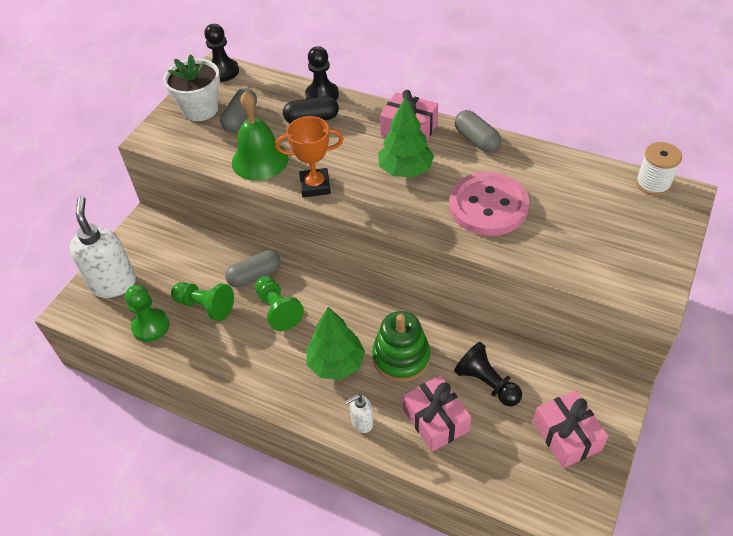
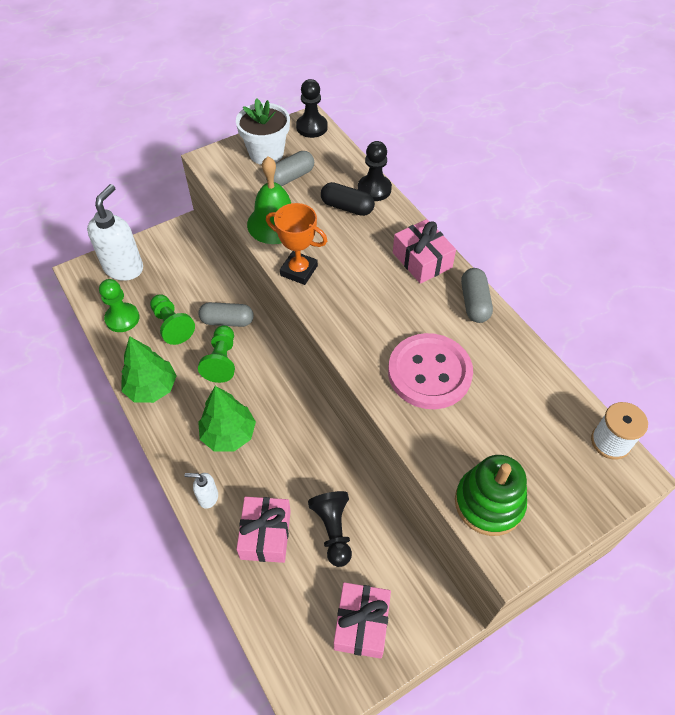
camera: 30 degrees right, 5 degrees up
green stacking toy [372,311,431,382] -> green stacking toy moved to [455,455,527,536]
green tree [378,97,434,177] -> green tree moved to [121,336,176,403]

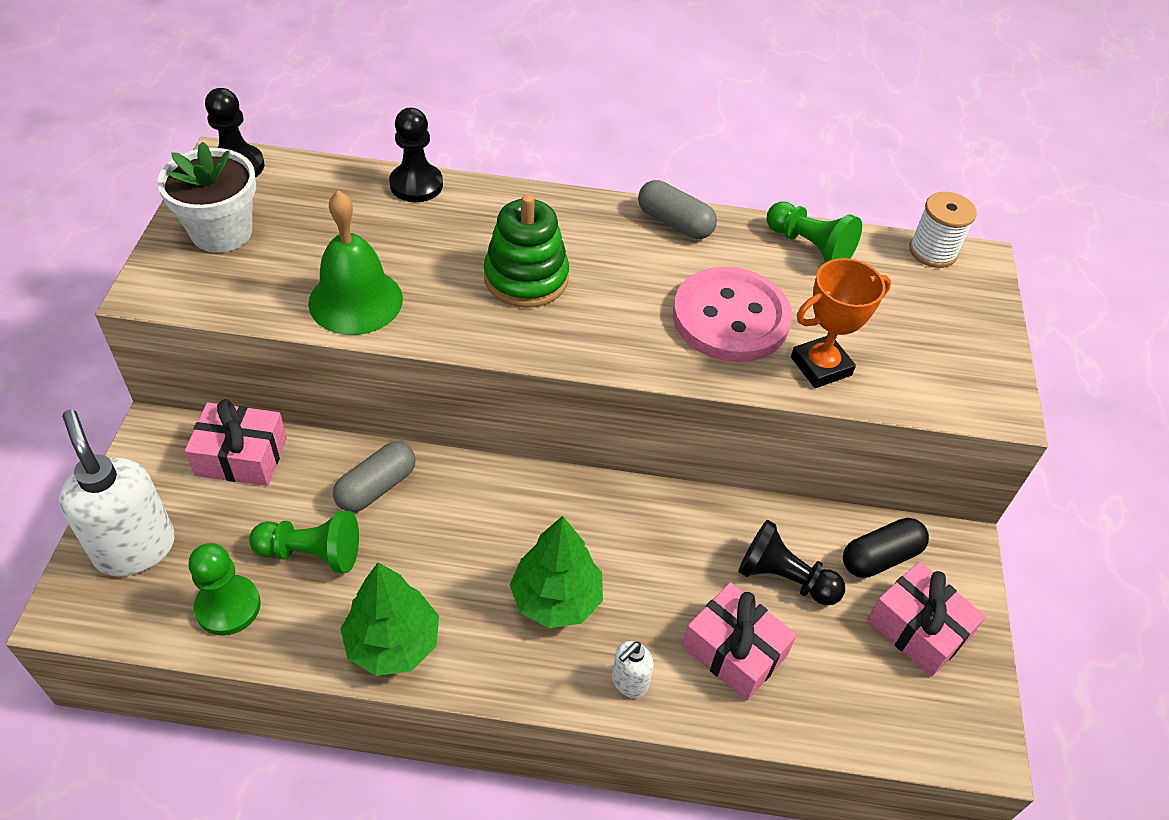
camera: 55 degrees left, 5 degrees down
green pawn [198,325,235,383] -> green pawn moved to [767,201,862,263]
grey capsule [266,151,314,186] -> none
orange trophy [266,203,327,285] -> orange trophy moved to [791,258,891,388]
black capsule [321,182,375,216] -> black capsule moved to [843,518,929,578]
pink gift [393,219,456,284] -> pink gift moved to [185,399,287,486]
green stacking toy [455,455,527,536] -> green stacking toy moved to [484,194,569,308]

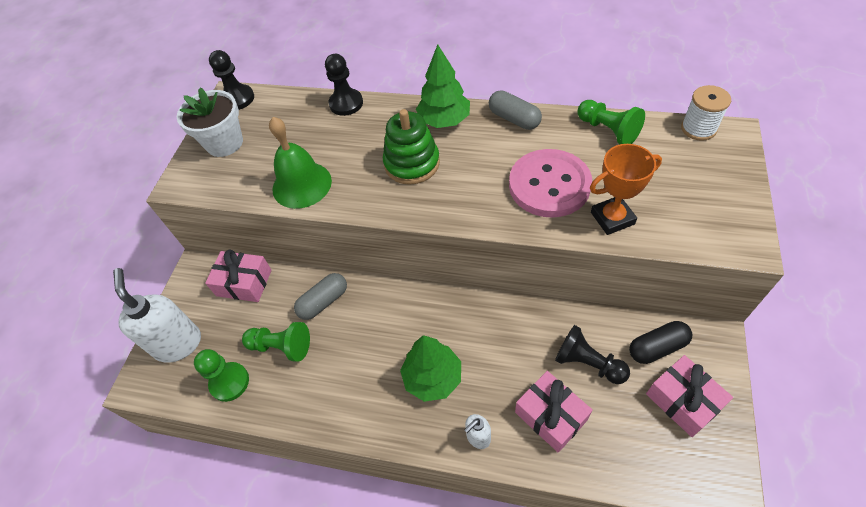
camera: 15 degrees right, 5 degrees up
green tree [340,562,439,676] -> green tree moved to [416,44,470,128]

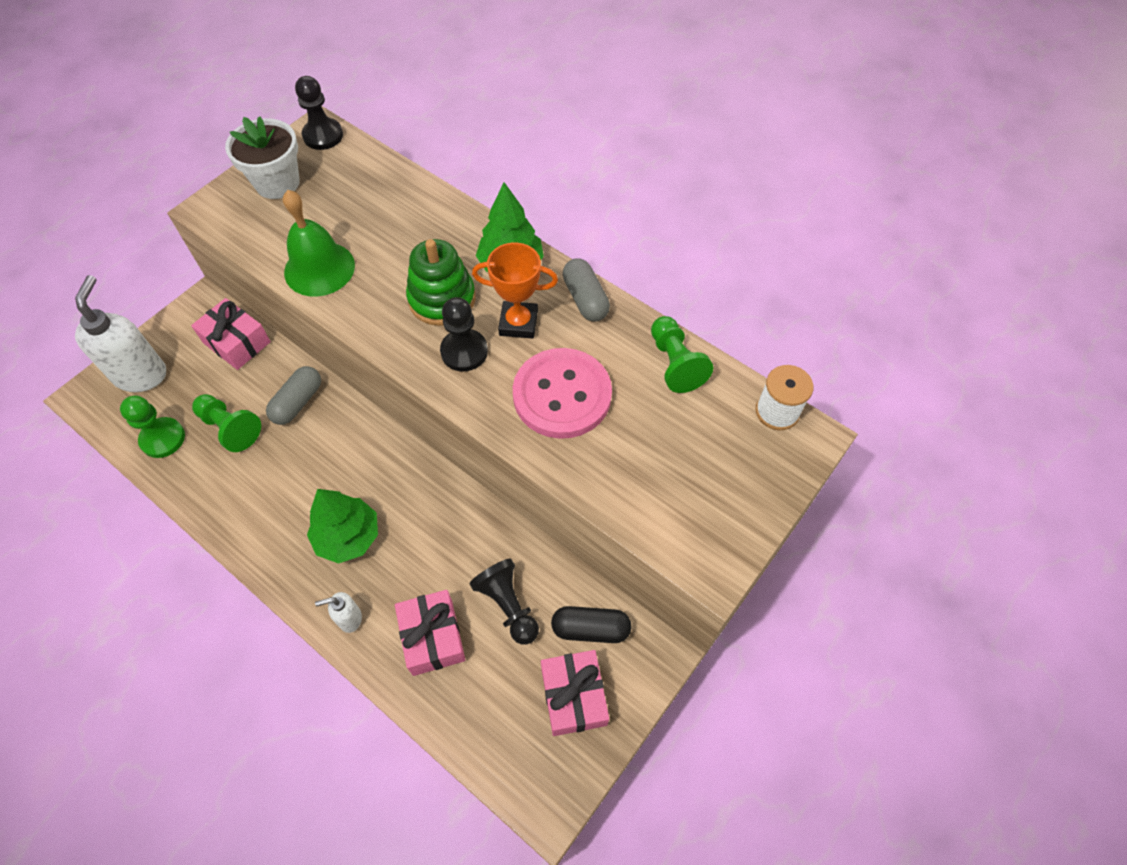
camera: 20 degrees right, 5 degrees up
grey capsule [294,273,347,320] -> grey capsule turned 45 degrees counterclockwise [266,366,321,425]
black pawn [325,54,363,116] -> black pawn moved to [440,297,488,371]
orange trophy [590,144,662,235] -> orange trophy moved to [472,243,558,339]

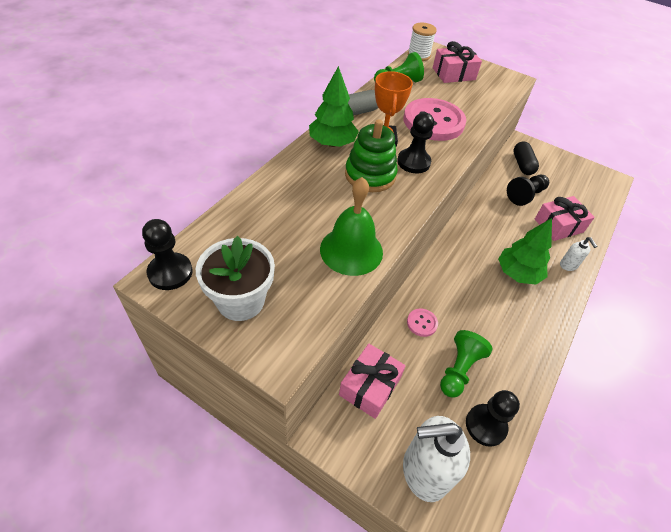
camera: 100 degrees left, 10 degrees down
green pawn [120,395,185,458] -> black pawn [466,390,520,447]
grey capsule [266,366,321,425] -> pink button [407,308,438,337]
pink gift [541,650,609,736] -> pink gift moved to [433,41,482,83]

